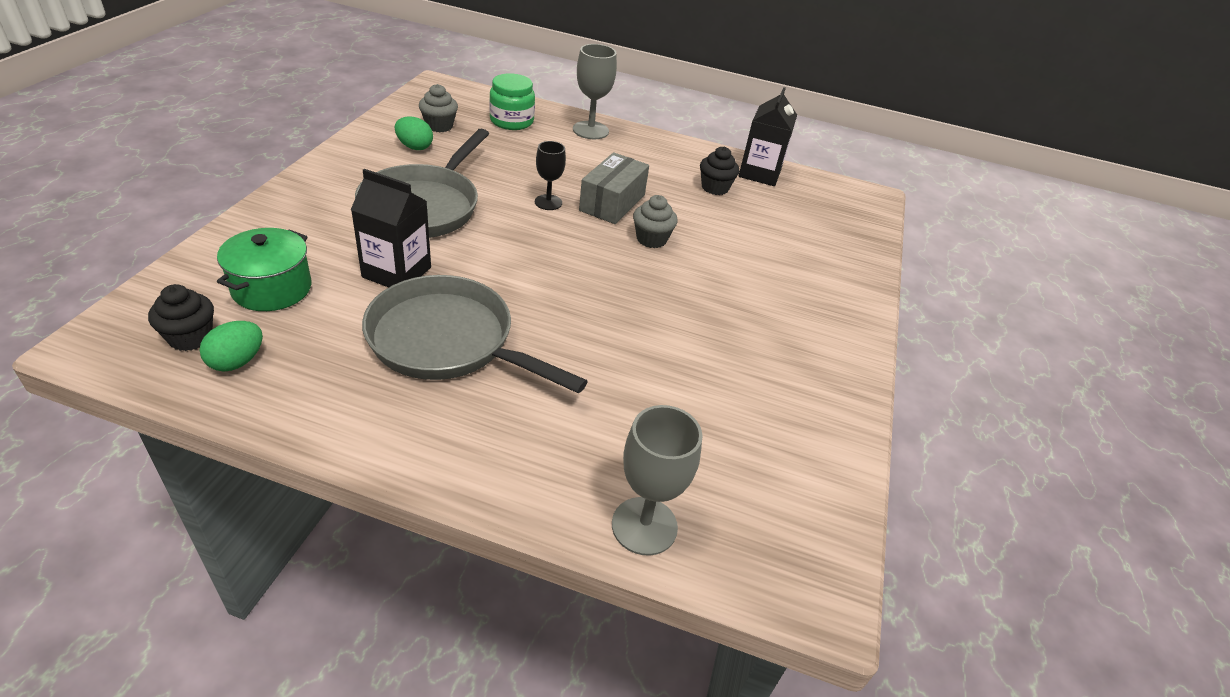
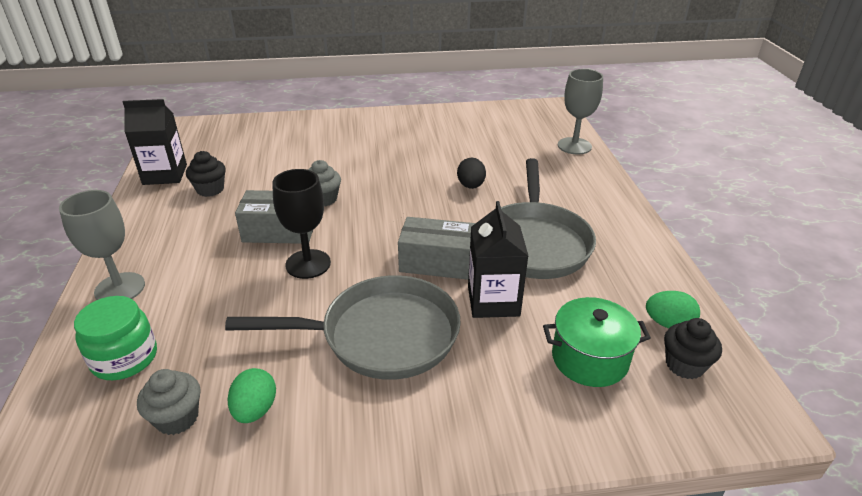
camera: 110 degrees left, 5 degrees down
black goblet [535,141,566,210] -> black goblet [272,169,331,279], size x1.54
none -> grey box [398,217,475,280]
none -> black egg [457,158,486,189]

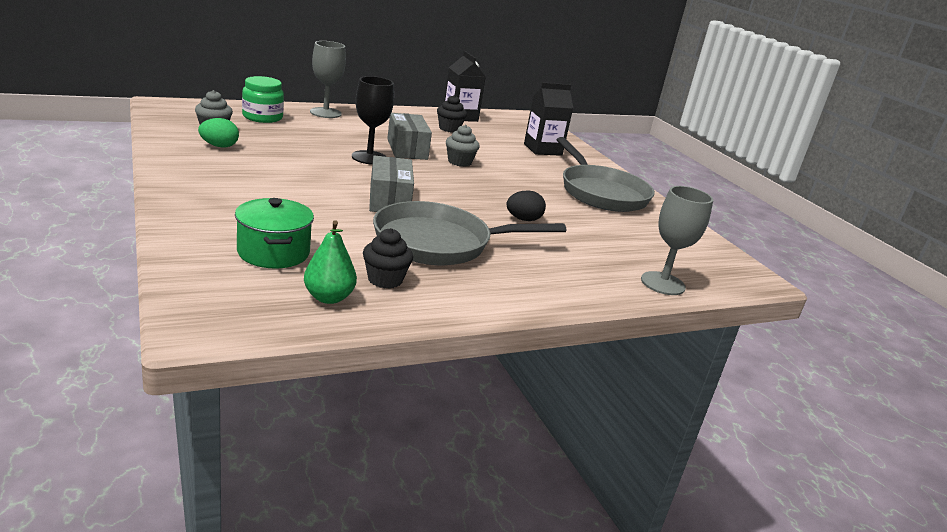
camera: 70 degrees right, 10 degrees down
grey pan [225,275,461,380] -> grey pan moved to [556,137,655,212]
black carton [468,201,528,318] -> black carton moved to [524,82,573,156]
green egg [646,291,700,328] -> green pear [304,220,357,304]
black cupcake [664,318,722,379] -> black cupcake moved to [363,228,413,289]

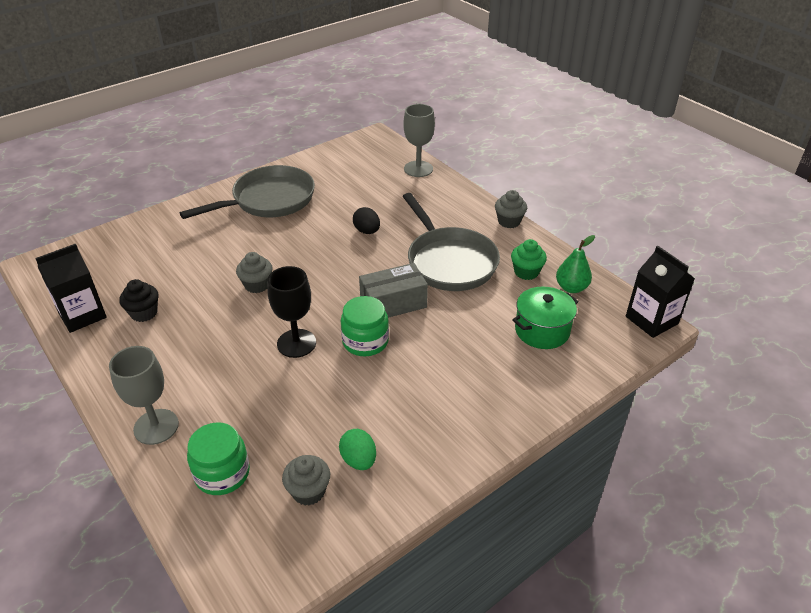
camera: 100 degrees left, 15 degrees up
black cupcake [363,228,413,289] -> green cupcake [511,239,547,280]
grey box [387,113,432,160] -> none
black carton [524,82,573,156] -> black carton moved to [626,246,695,338]
none -> green jar [341,296,389,356]
none -> grey cupcake [495,190,527,228]

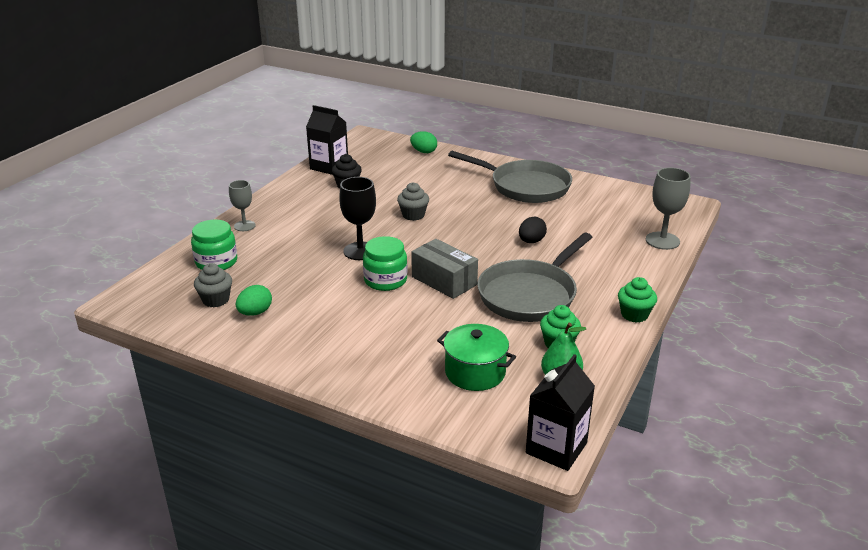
camera: 65 degrees right, 10 degrees down
grey goblet [109,346,179,445] -> grey goblet [229,180,256,231], size x0.65
grey cupcake [495,190,527,228] -> green cupcake [618,277,657,323]
none -> green egg [410,131,437,153]

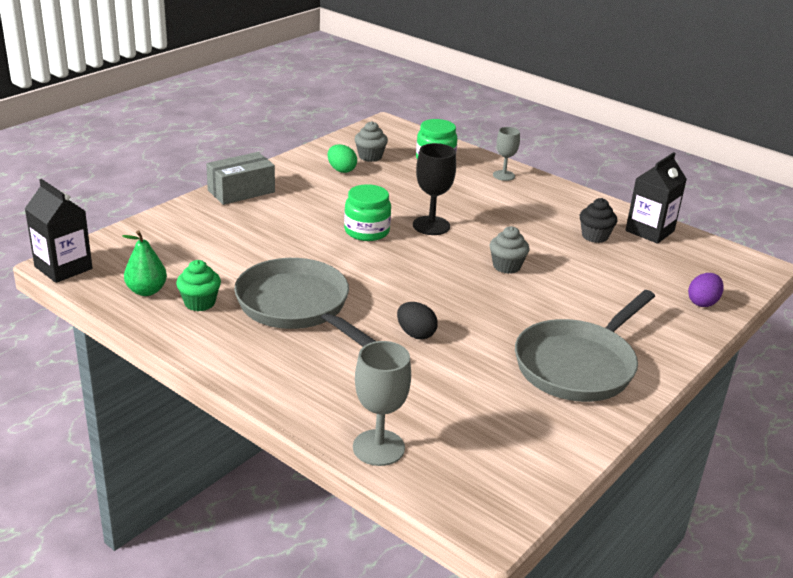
camera: 100 degrees right, 0 degrees up
green egg [410,131,437,153] -> purple egg [688,273,724,307]
grey box [411,239,478,299] -> grey box moved to [206,152,275,205]
green pot [437,324,516,391] -> none
green cupcake [618,277,657,323] -> none

